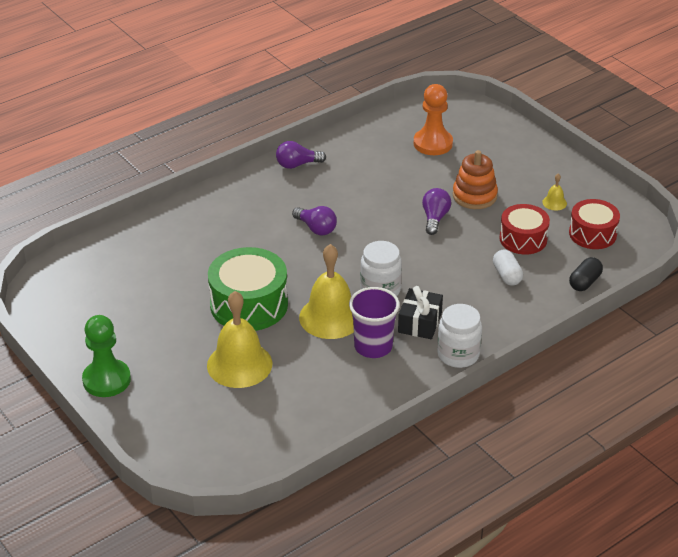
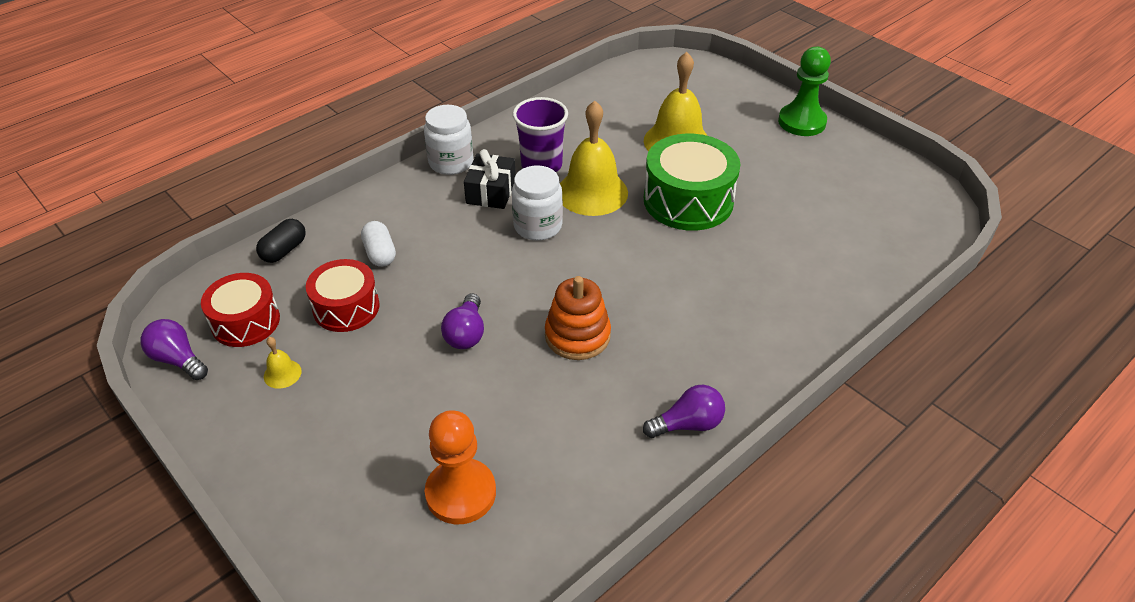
camera: 175 degrees right, 5 degrees up
purple light bulb [292,206,337,235] -> purple light bulb moved to [140,319,208,380]
orange stacking toy [453,150,498,209] -> orange stacking toy moved to [545,276,611,360]

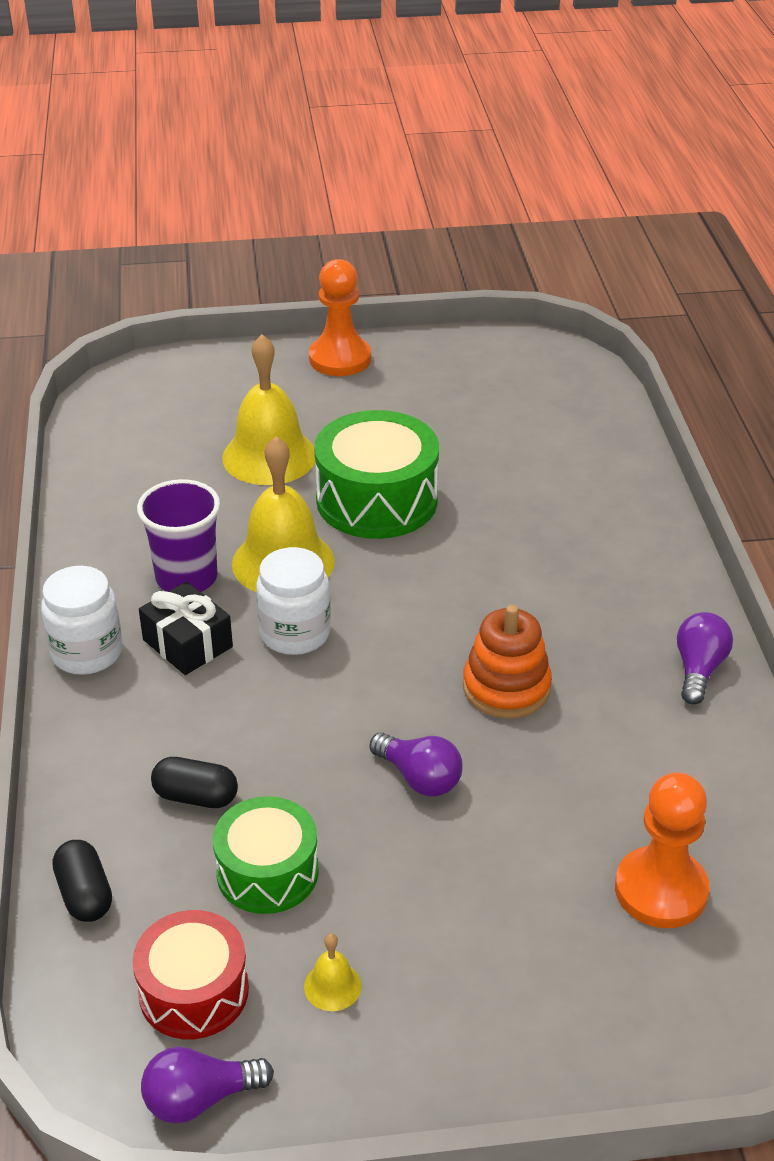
camera: 55 degrees left, 5 degrees down
red drum [306,259,380,332] -> green drum [213,796,319,914]
white capsule [361,221,396,267] -> black capsule [151,757,238,808]
green pawn [778,46,831,136] -> orange pawn [309,259,371,376]

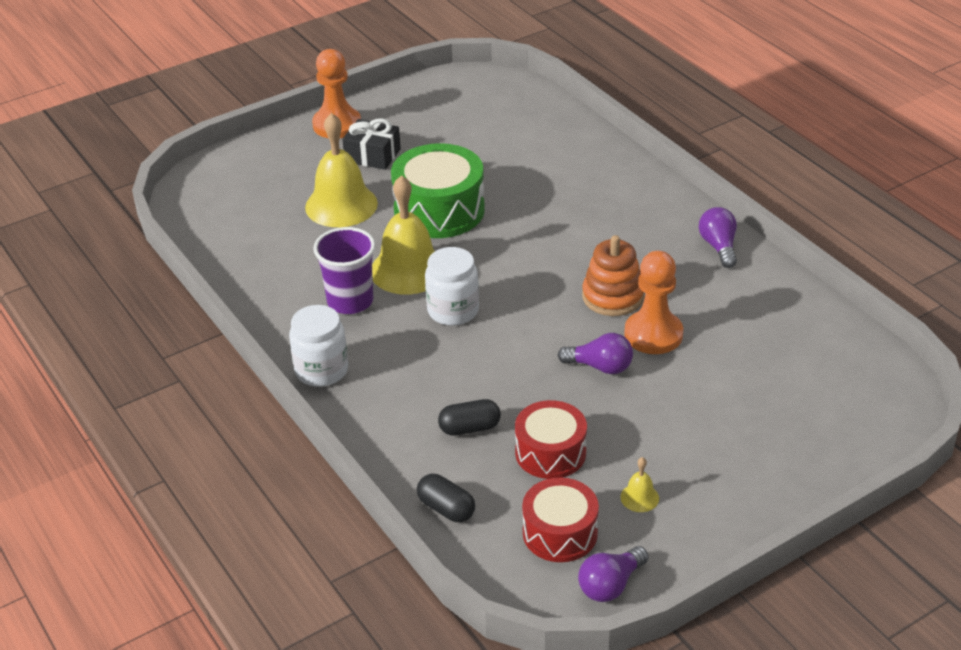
camera: 25 degrees left, 0 degrees up
black gift [139,582,233,675] -> black gift moved to [342,118,401,170]
green drum [213,796,319,914] -> red drum [515,400,587,479]
orange pawn [615,772,709,928] -> orange pawn moved to [624,251,683,354]

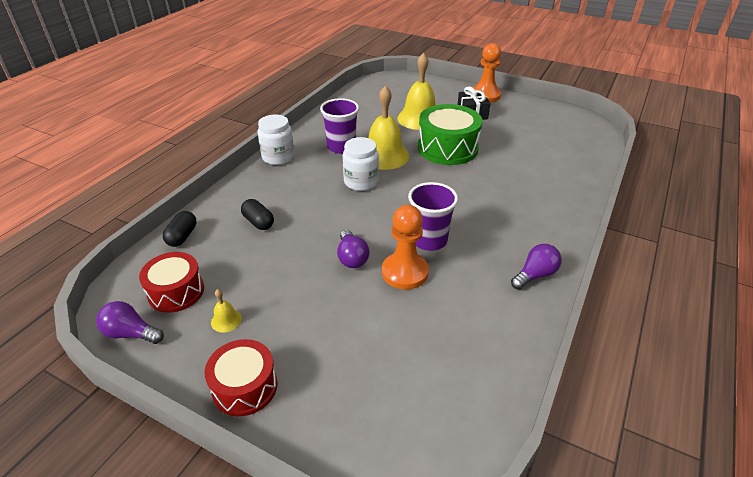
camera: 60 degrees right, 0 degrees up
red drum [515,400,587,479] -> red drum moved to [205,339,278,416]
orange stacking toy [582,235,644,316] -> purple cup [408,182,458,251]

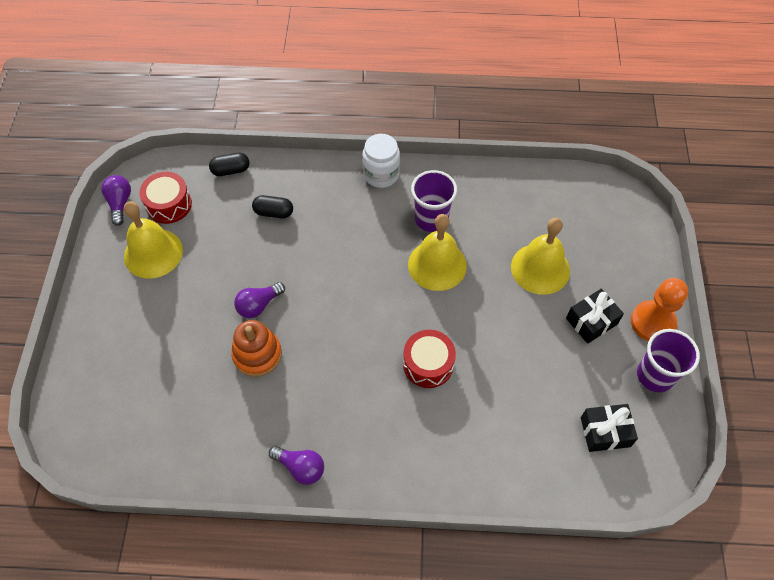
camera: 65 degrees right, 20 degrees up
red drum [205,339,278,416] -> red drum moved to [403,330,456,388]
yellow bell [211,289,242,333] -> yellow bell [124,201,183,279], size x2.36
black capsule [241,199,274,230] -> black capsule turned 75 degrees clockwise [252,195,293,218]
white jar [343,137,379,191] -> none
orange pawn [382,205,429,290] -> orange stacking toy [231,320,282,377]
purple cup [408,182,458,251] -> purple cup moved to [637,329,700,392]
green drum [418,104,483,165] -> none
none -> black gift [581,404,638,452]

